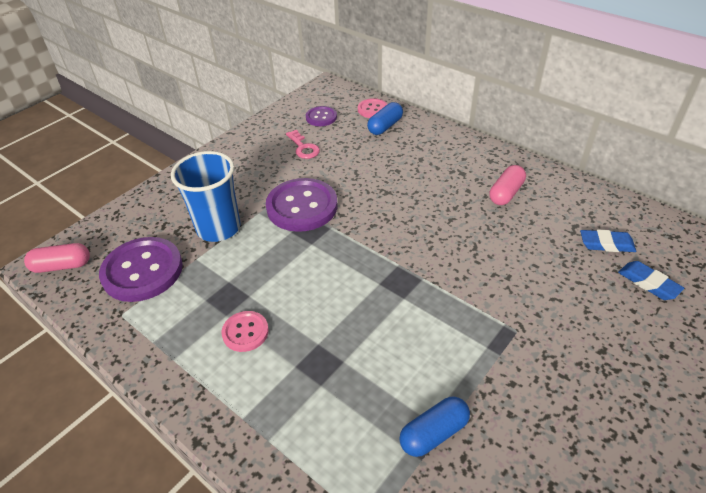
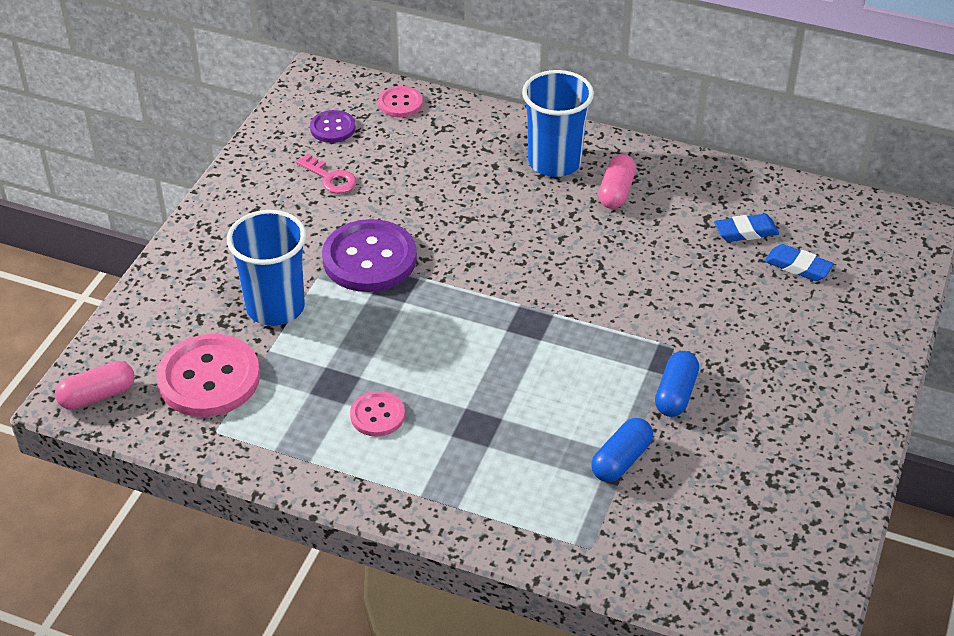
camera: 20 degrees left, 0 degrees up
purple button [99,237,183,302] -> pink button [157,334,260,417]
blue capsule [367,102,403,135] -> blue capsule moved to [655,351,699,417]
none -> blue cup [522,70,594,177]

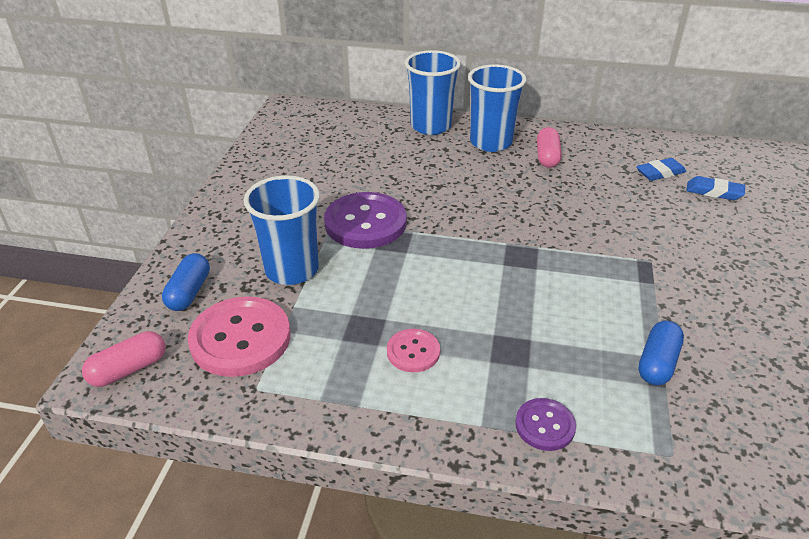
camera: 10 degrees left, 5 degrees down
pink key [296,153,357,194] -> none
purple button [310,110,356,143] -> purple button moved to [515,398,576,451]
pink button [378,86,423,118] -> none
blue capsule [655,351,699,417] -> blue capsule moved to [162,253,210,311]
none -> blue cup [405,50,461,135]

